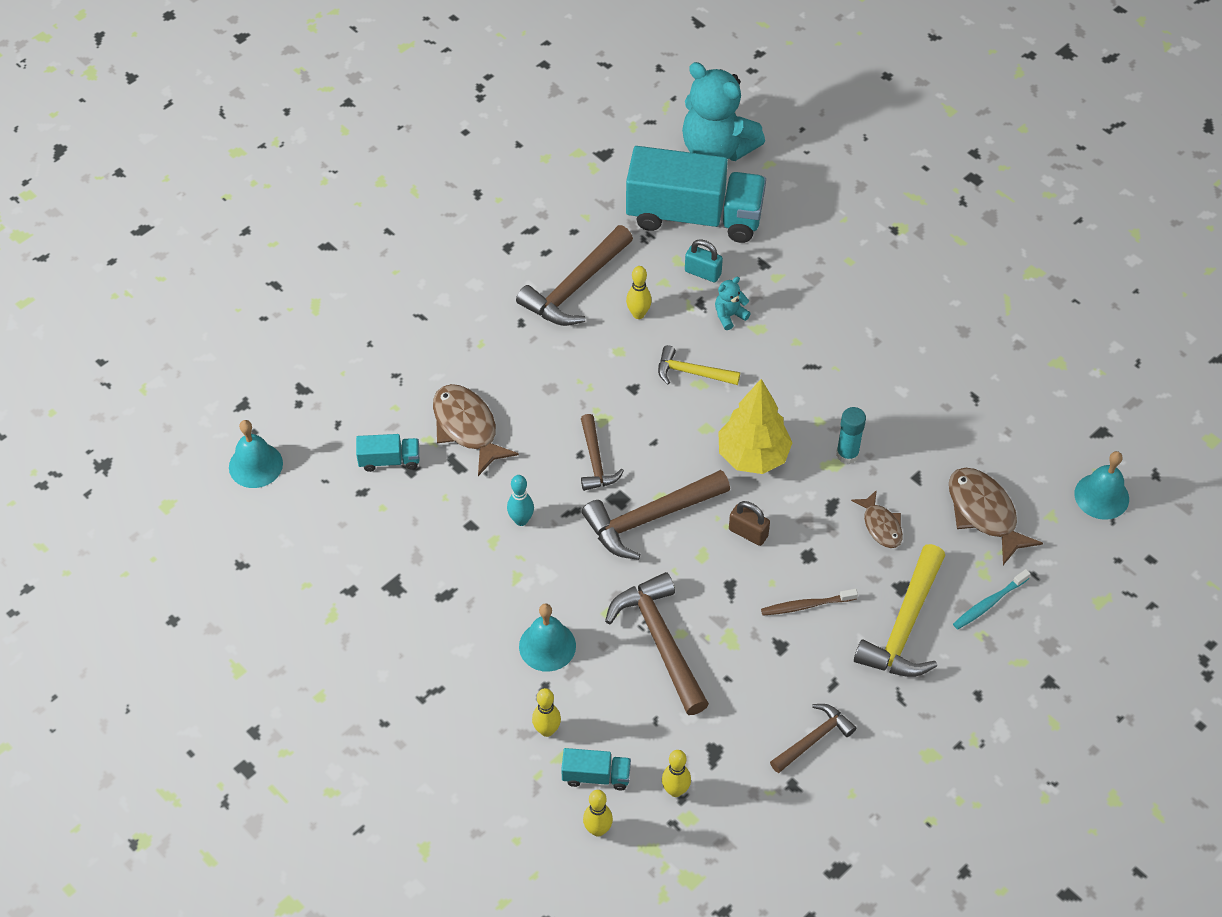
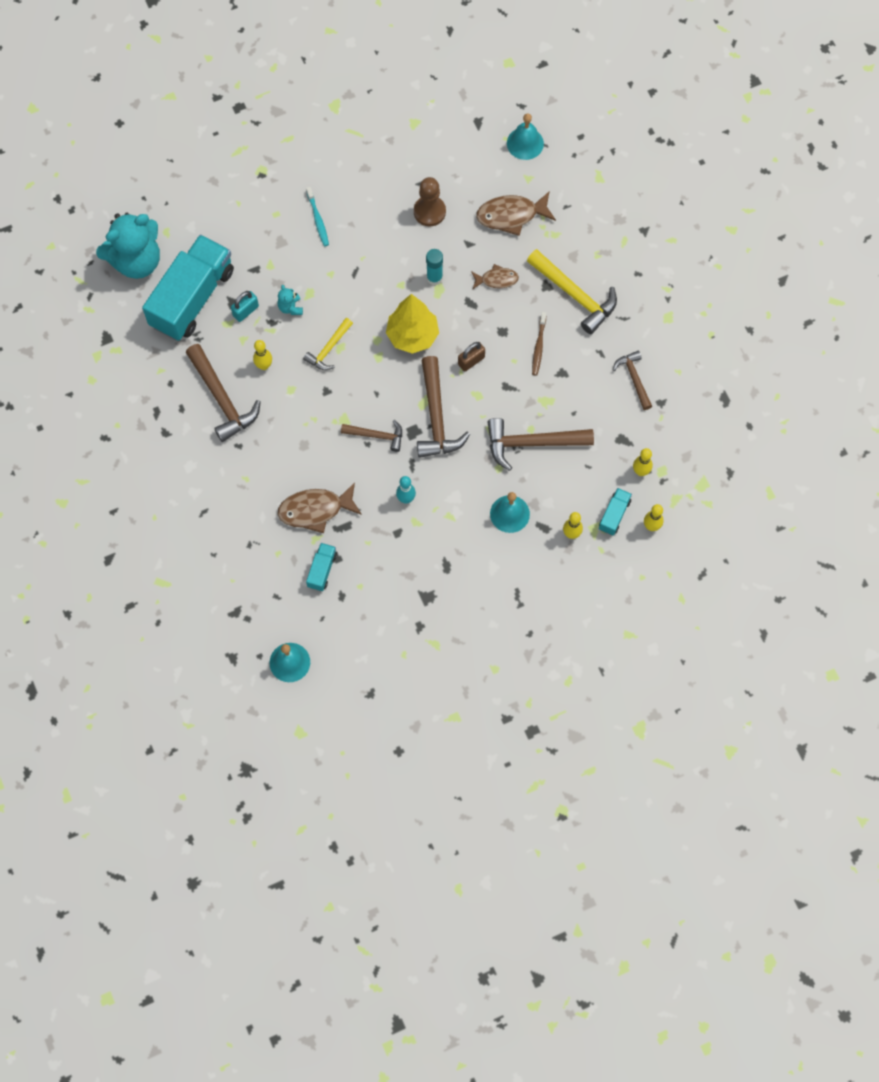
camera: 70 degrees left, 15 degrees up
turquoise toothbrush [953,569,1031,630] -> turquoise toothbrush moved to [306,187,329,246]
none -> brown pawn [414,177,446,226]

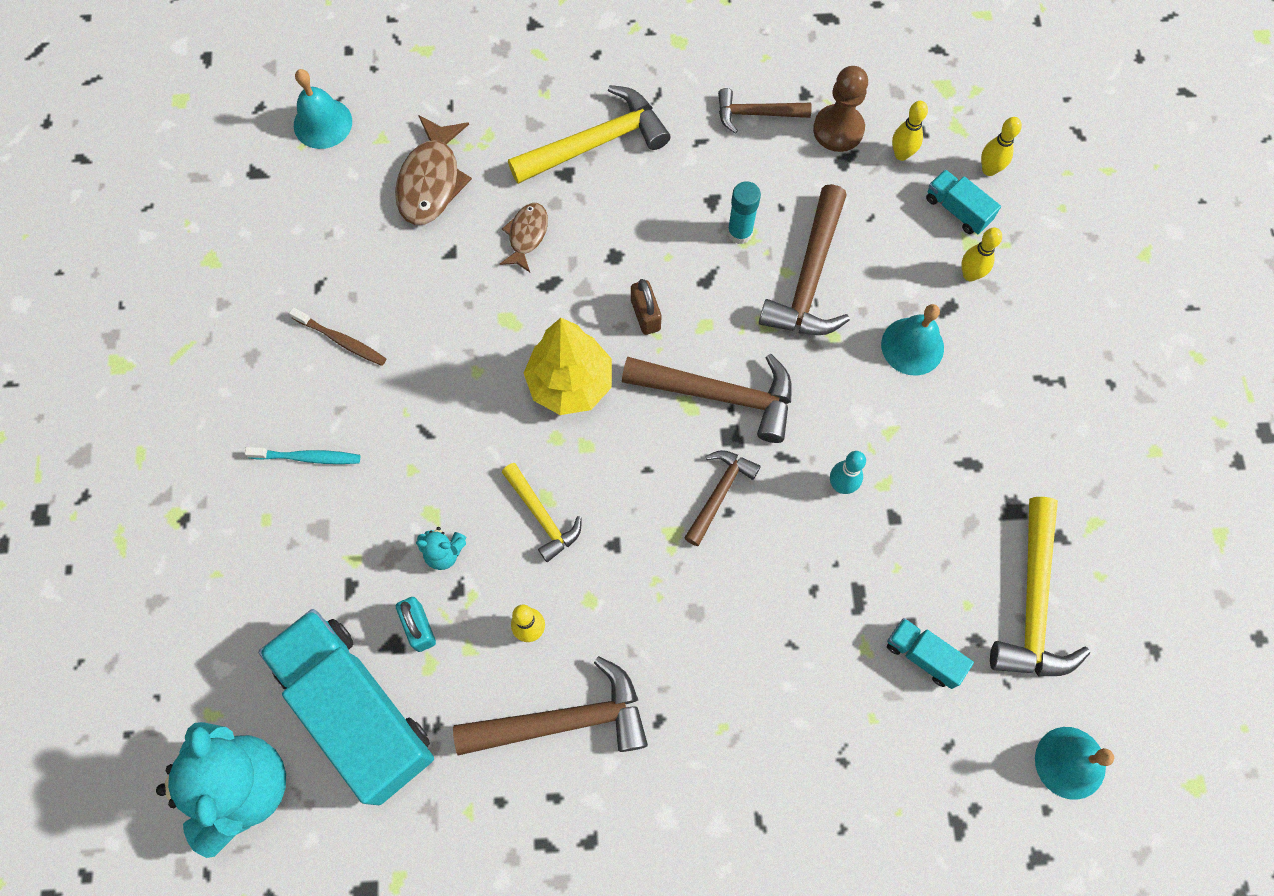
camera: 70 degrees left, 0 degrees up
brown fish [277,482,362,533] -> none
brown pawn [414,177,446,226] -> brown pawn moved to [813,66,868,152]
turquoise glue stick [426,249,443,285] -> turquoise glue stick moved to [727,181,761,244]
brown toothbrush [532,312,546,376] -> brown toothbrush moved to [289,307,386,366]
none -> yellow hammer [990,497,1090,676]

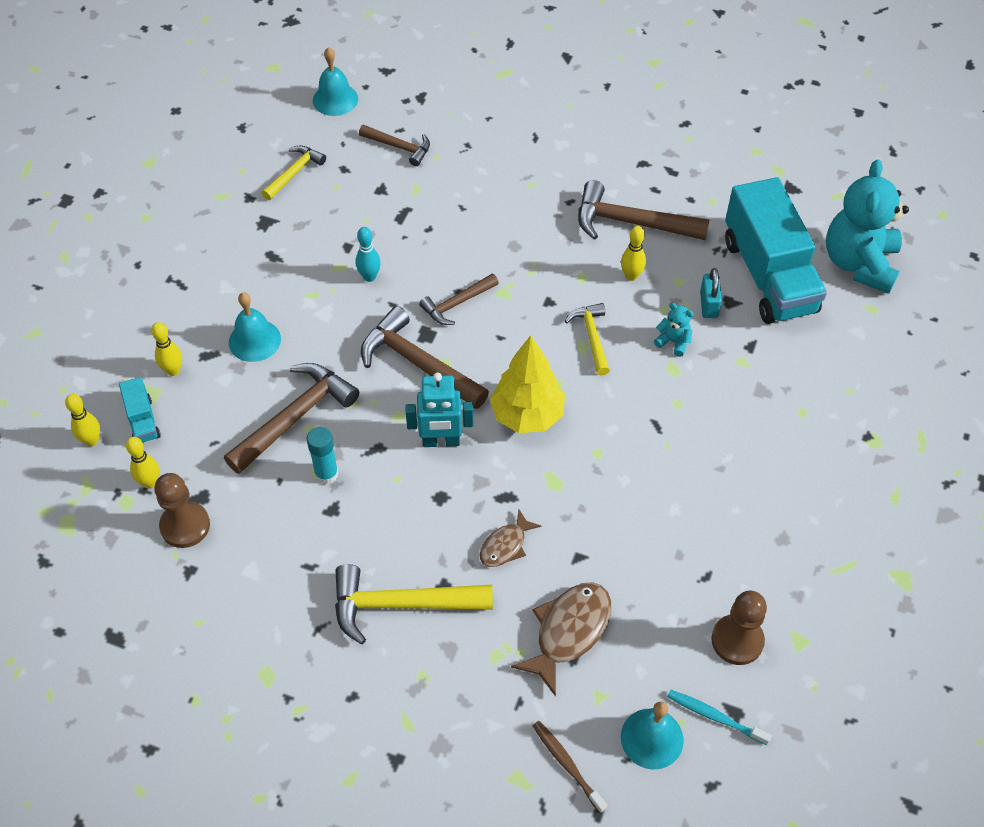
camera: 155 degrees left, 15 degrees down
turquoise toothbrush [245,447,360,464] -> turquoise toothbrush moved to [667,690,772,745]
brown toothbrush [289,307,386,366] -> brown toothbrush moved to [533,721,607,813]
brown padlock [631,279,661,335] -> turquoise robot [405,372,473,447]
brown hammer [718,88,812,134] -> brown hammer moved to [359,125,430,166]
turquoise truck [887,618,974,689] -> none
yellow hammer [990,497,1090,676] -> yellow hammer [262,145,326,200], size x0.59
none -> brown pawn [711,591,767,665]

